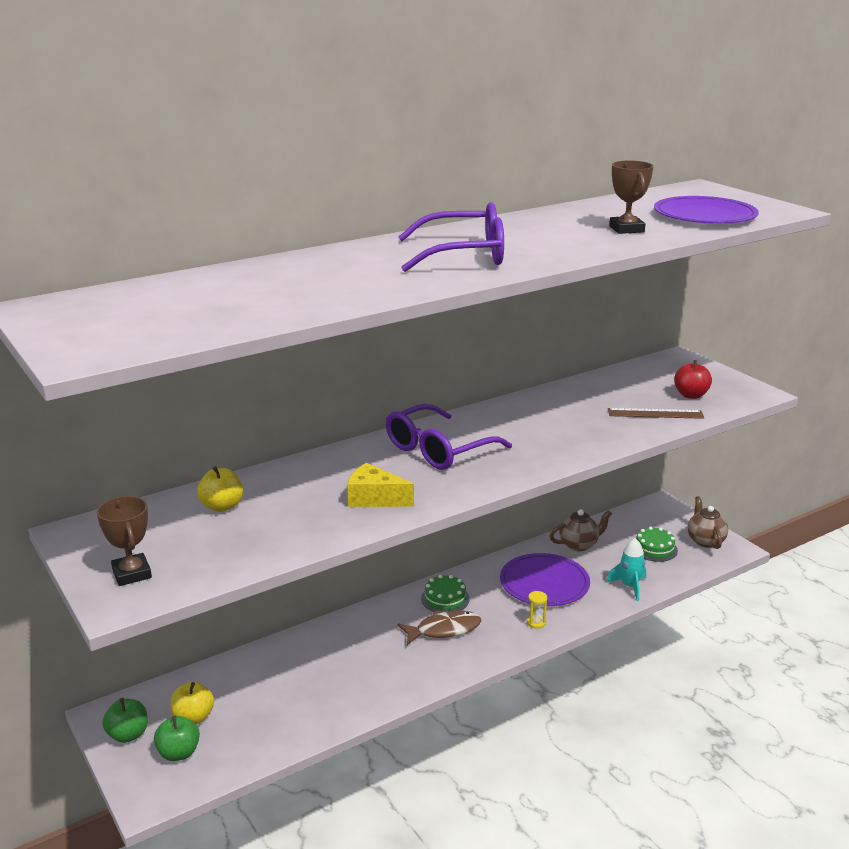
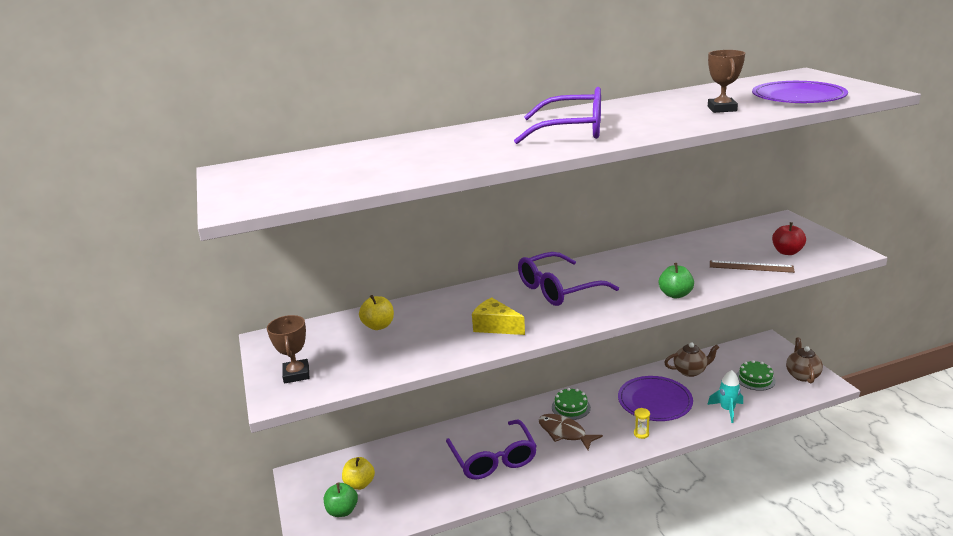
camera: 15 degrees right, 0 degrees up
green apple [102,698,148,743] -> green apple moved to [659,263,694,299]
brown fish [398,610,481,645] -> brown fish turned 135 degrees counterclockwise [539,414,603,450]
none -> purple glasses [446,420,537,479]

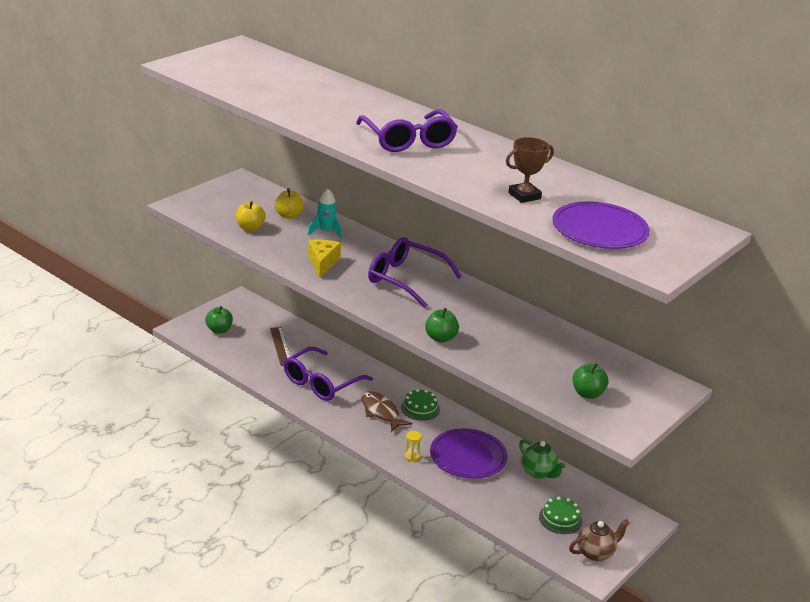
camera: 55 degrees right, 5 degrees up
brown trophy [267,315,309,384] -> none
yellow apple [342,457,375,490] -> yellow apple moved to [236,201,266,231]
brown fish [539,414,603,450] -> brown fish turned 45 degrees counterclockwise [362,391,412,432]
brown teapot [664,342,719,377] -> green teapot [519,439,565,478]
turquoise rocket [707,370,743,423] -> turquoise rocket moved to [307,189,343,238]
brown ruler [710,261,795,273] -> brown ruler moved to [270,327,291,366]
red apple [772,222,806,255] -> green apple [572,363,608,399]

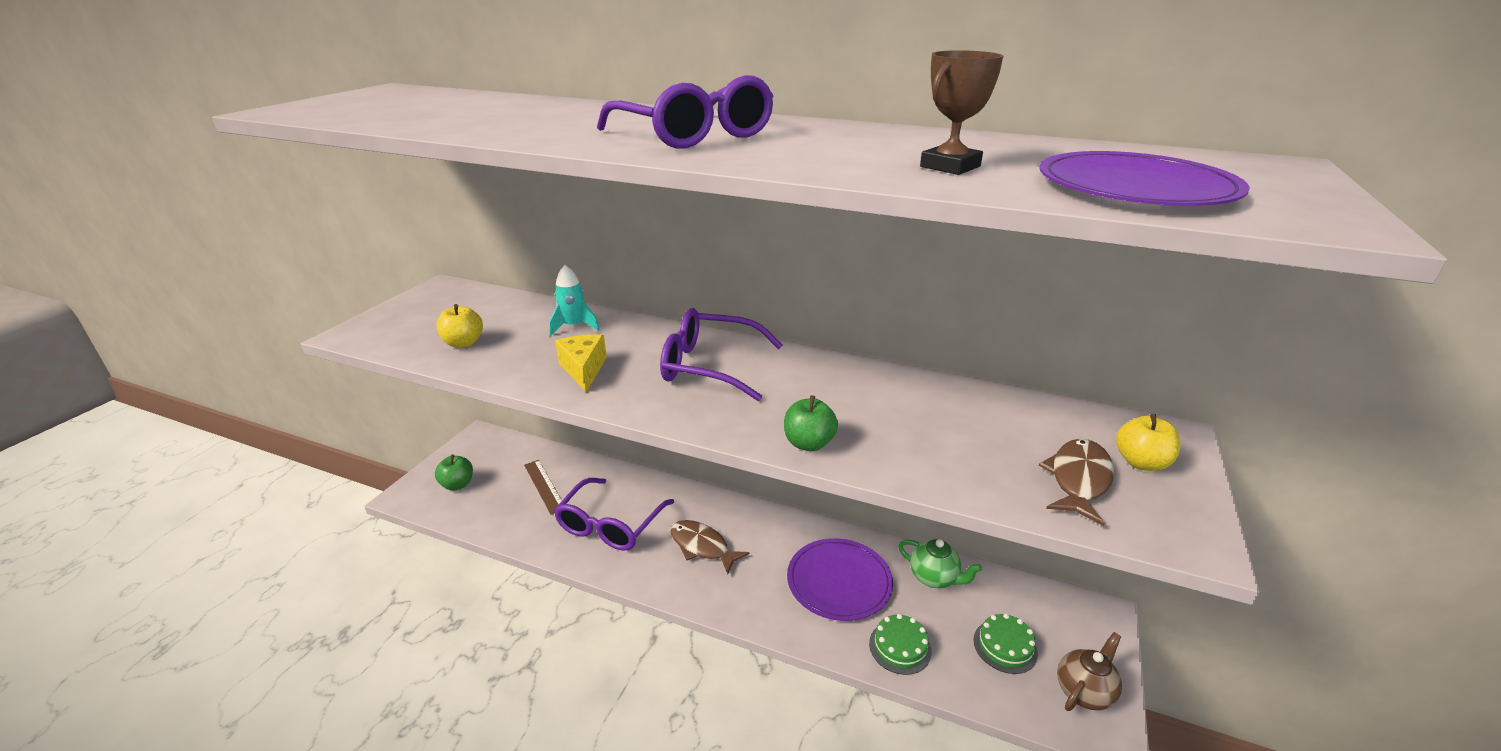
camera: 15 degrees left, 0 degrees up
yellow apple [275,188,304,219] -> yellow apple moved to [1116,414,1181,471]
green cake [401,389,440,421] -> green cake moved to [869,614,932,675]
yellow hourglass [404,431,422,461] -> none
green apple [572,363,608,399] -> brown fish [1039,439,1114,526]

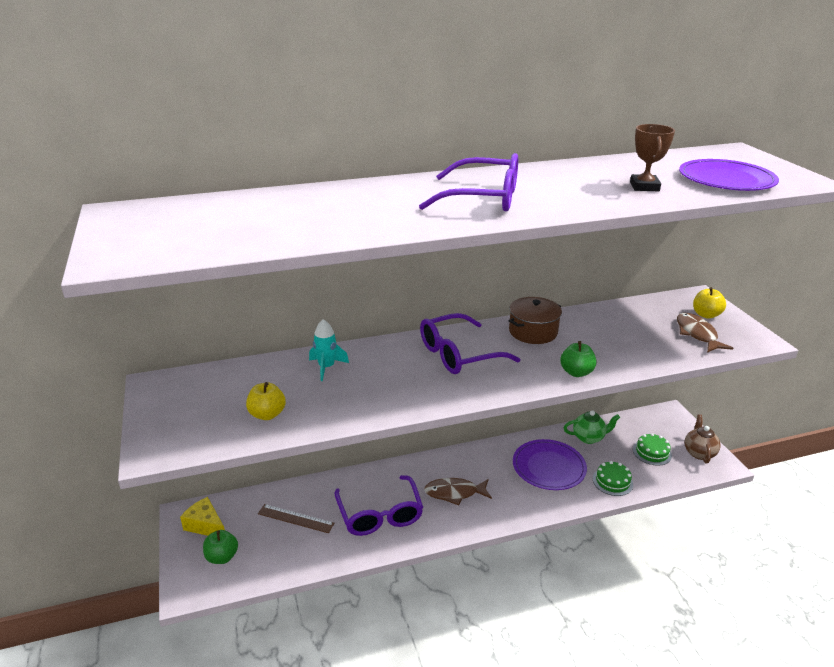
camera: 40 degrees left, 0 degrees up
yellow cheese [555,334,607,392] -> yellow cheese moved to [180,497,225,536]
none -> brown pot [509,297,562,344]

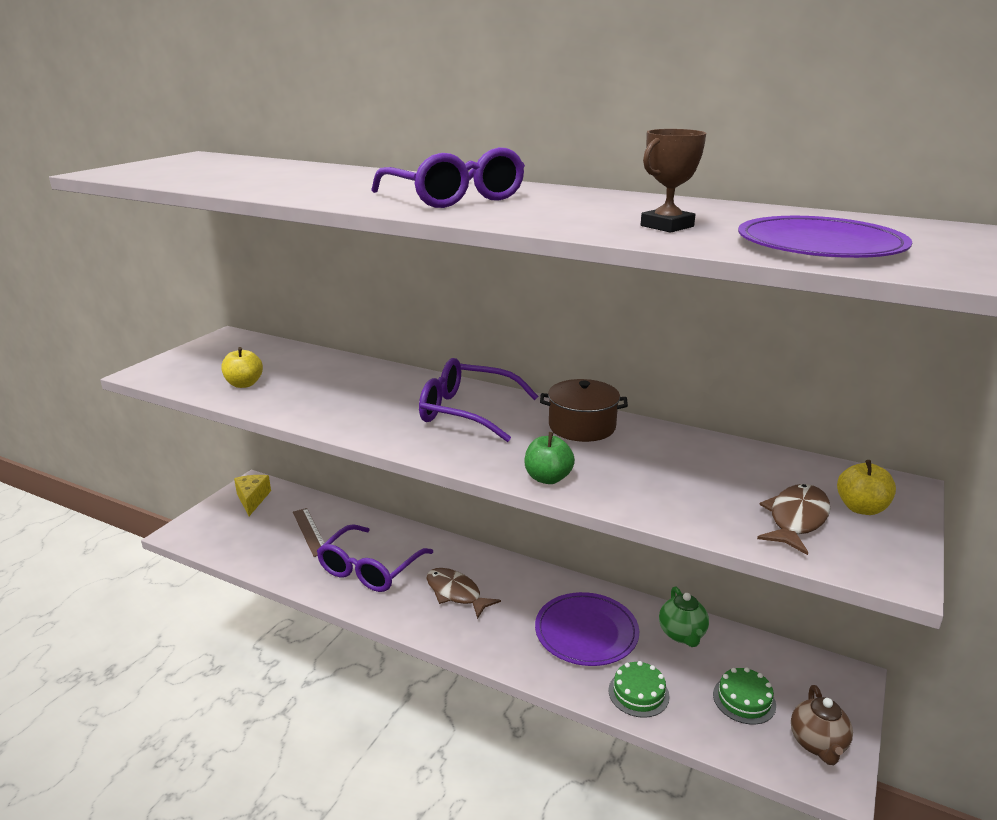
camera: 45 degrees right, 5 degrees down
green apple [203,530,238,564] -> none
turquoise rocket [309,319,349,381] -> none
green teapot [564,410,620,444] -> green teapot turned 45 degrees clockwise [659,586,709,647]
brown teapot [685,414,721,463] -> brown teapot turned 135 degrees clockwise [791,685,853,765]

